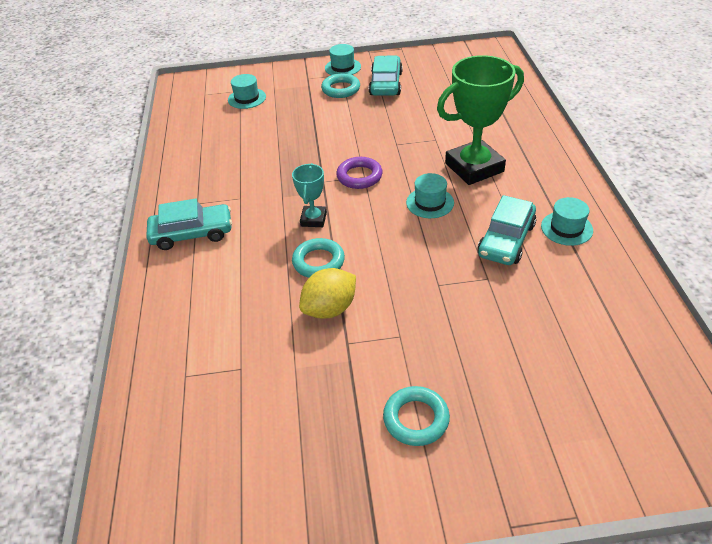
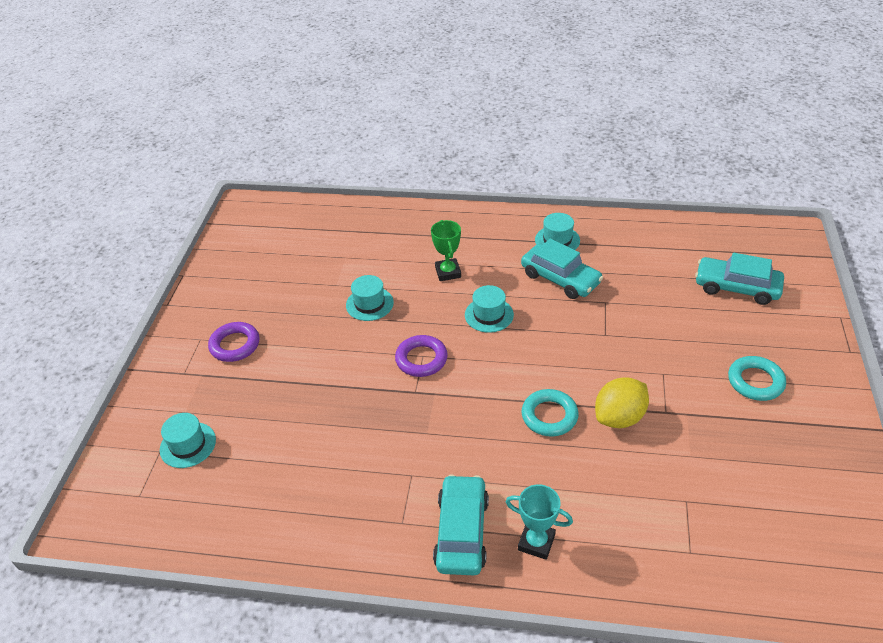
camera: 75 degrees left, 0 degrees up
turquoise trophy [292,163,327,227] -> turquoise trophy moved to [506,484,573,560]
yellow lemon [299,268,356,319] -> yellow lemon turned 75 degrees clockwise [595,377,649,428]
turquoise ring [321,73,360,98] -> purple ring [208,322,259,362]
turquoise hat [325,44,361,75] -> turquoise hat moved to [346,275,394,321]
turquoise car [369,56,403,96] -> turquoise car moved to [695,253,784,305]
green trophy [437,55,524,185] -> green trophy [431,220,461,281], size x0.51

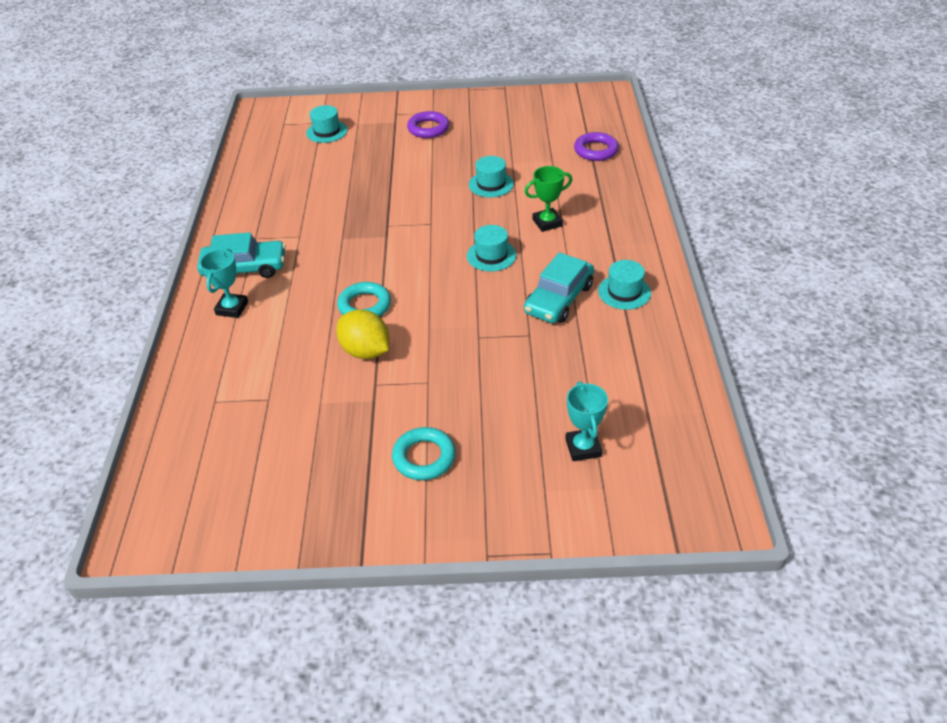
camera: 80 degrees right, 0 degrees up
purple ring [395,335,448,377] -> purple ring moved to [574,132,619,161]
turquoise car [695,253,784,305] -> turquoise trophy [565,381,608,461]

